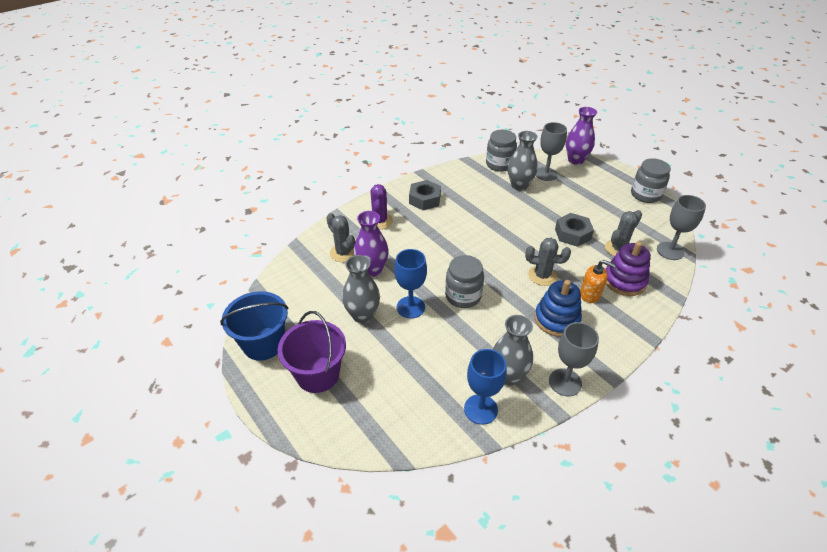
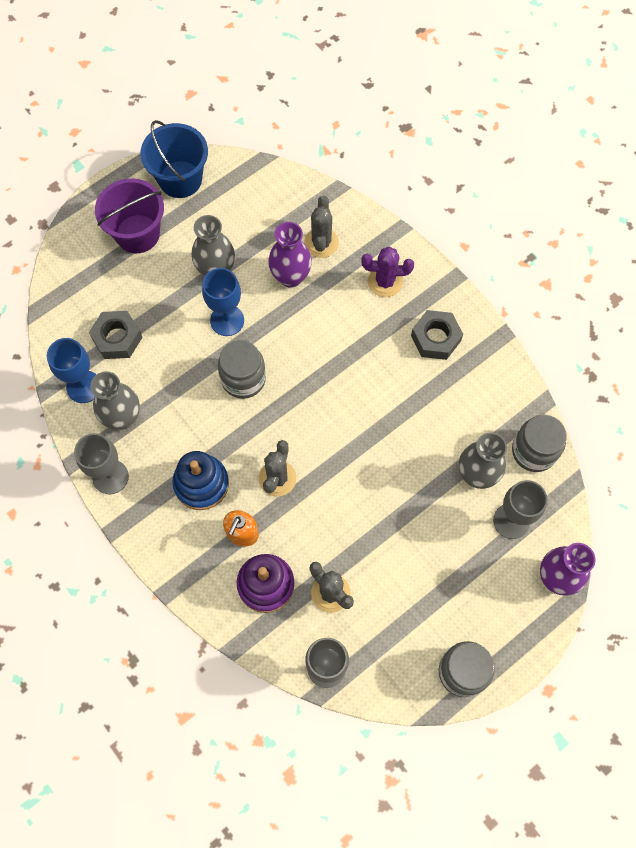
camera: 90 degrees right, 25 degrees up
grey cactus [326,213,355,262] -> grey cactus turned 45 degrees counterclockwise [304,196,339,258]
grey nut [555,213,594,247] -> grey nut moved to [89,311,143,359]

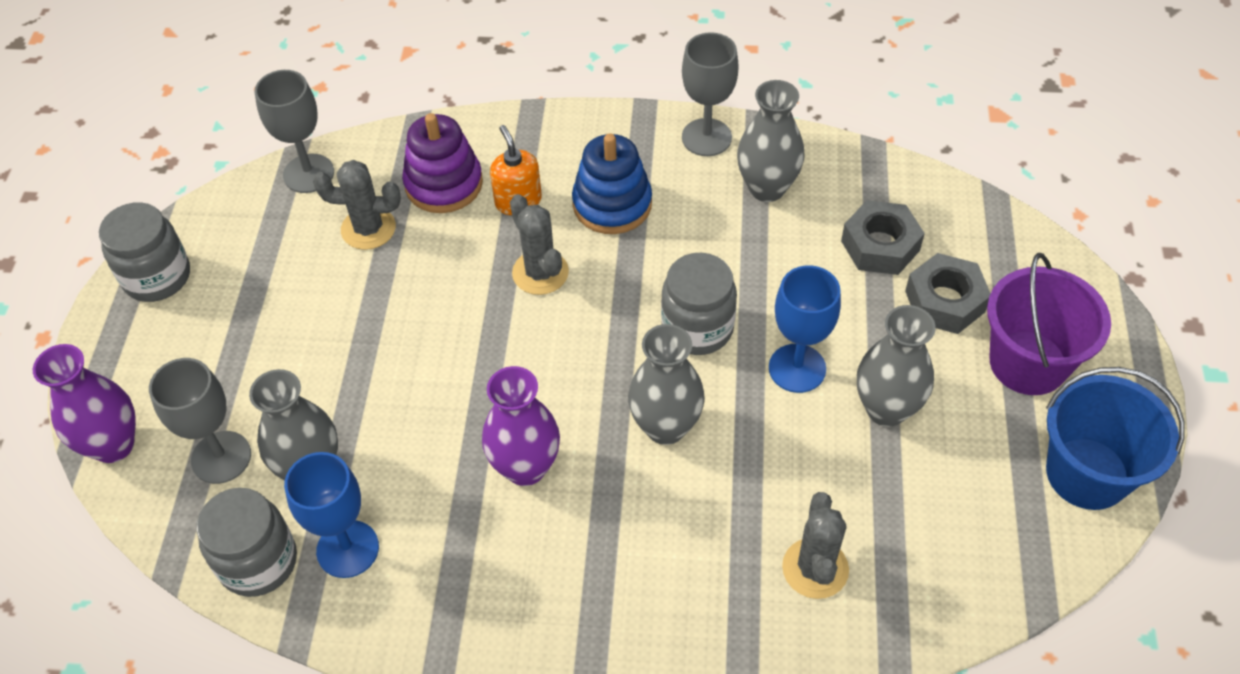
camera: 135 degrees right, 15 degrees down
blue goblet [47,338,96,403] -> blue goblet moved to [284,452,379,578]
purple vase [268,222,312,288] -> purple vase moved to [482,366,560,486]
grey cactus [304,196,339,258] -> grey cactus turned 45 degrees clockwise [782,492,849,599]
purple cactus [361,247,414,297] -> none
grey nut [411,310,463,360] -> grey nut moved to [905,253,991,334]
none -> grey vase [628,324,705,445]

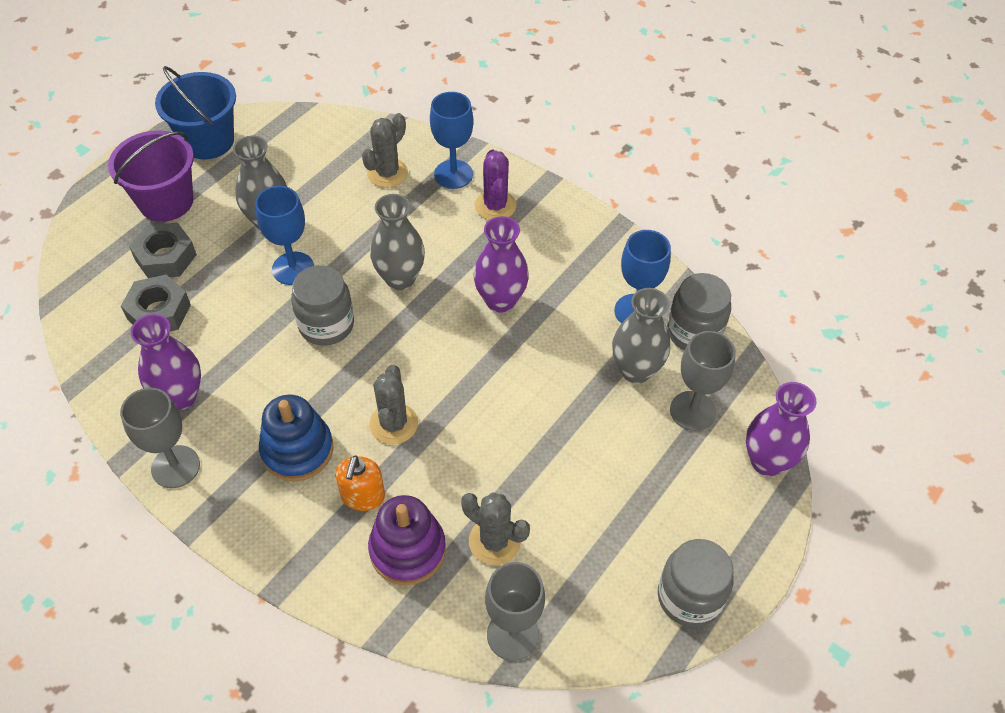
camera: 150 degrees left, 0 degrees up
grey vase [737,80,804,202] -> purple vase [131,314,201,410]
none -> blue goblet [430,92,474,189]
none -> purple cactus [475,150,516,220]

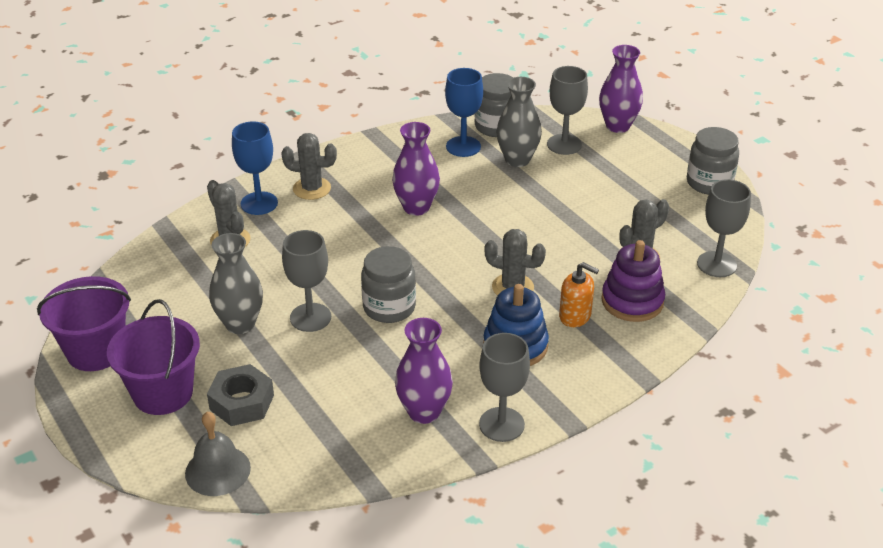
camera: 70 degrees left, 15 degrees down
grey nut [121,275,191,331] -> none
blue bucket [155,66,236,160] -> purple bucket [37,276,131,371]
blue goblet [255,186,314,285] -> grey goblet [282,230,331,332]
grey vase [370,194,425,290] -> none
purple cactus [475,150,516,220] -> grey cactus [281,133,337,200]
none -> grey bell [185,411,251,496]

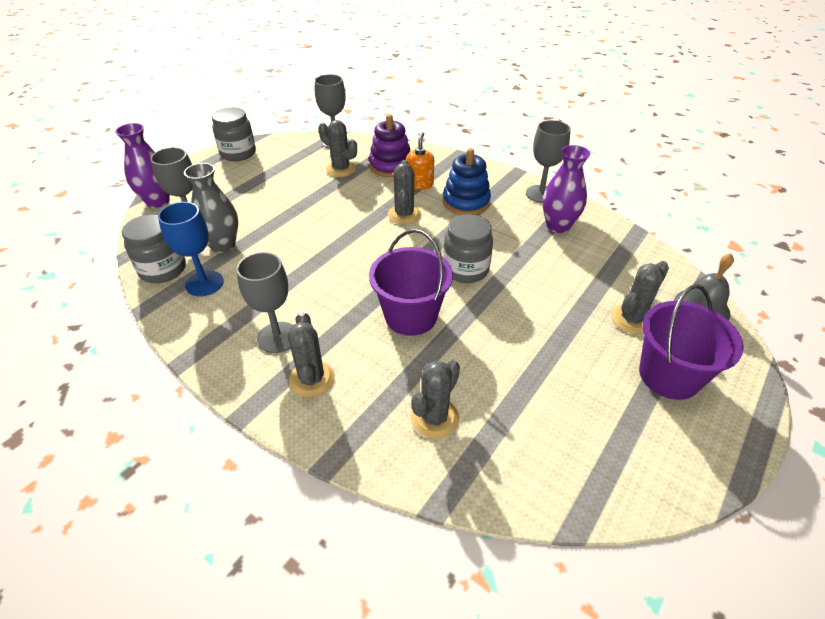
camera: 110 degrees left, 5 degrees up
purple bucket [37,276,131,371] -> purple bucket moved to [369,229,453,336]
grey nut [207,364,274,426] -> grey cactus [611,261,669,334]
grey vase [209,233,263,334] -> none
blue goblet [232,121,278,215] -> none
grey goblet [282,230,331,332] -> grey goblet moved to [236,252,293,353]
purple vase [392,122,440,216] -> none

